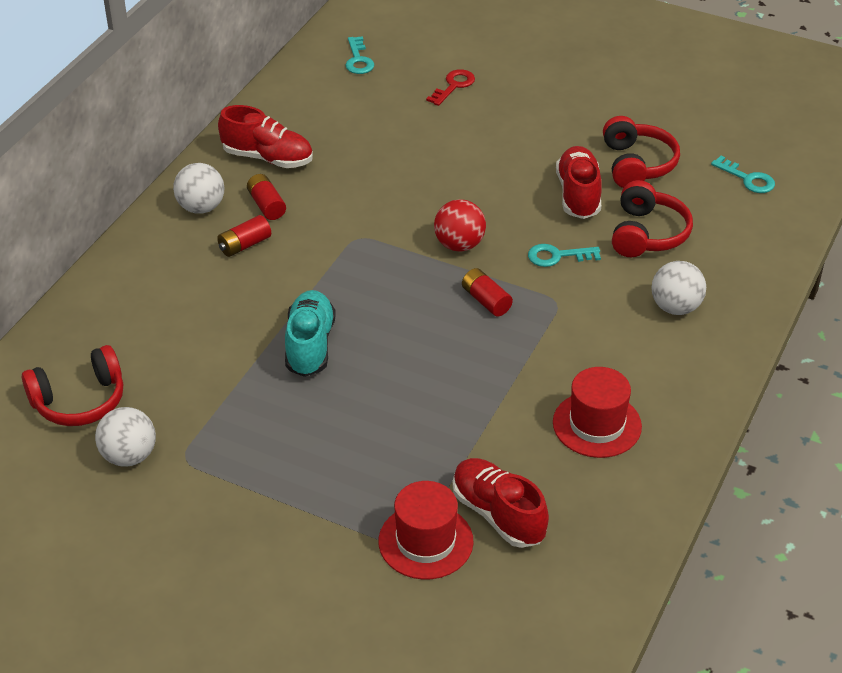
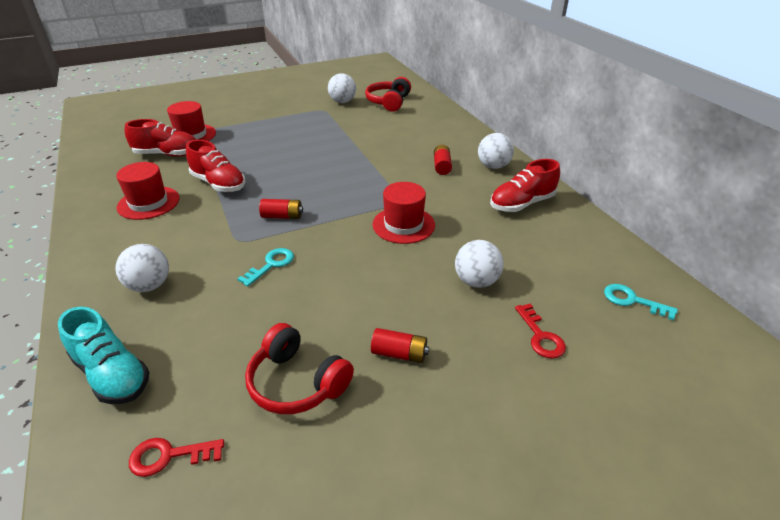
camera: 130 degrees right, 5 degrees down
red battery [247,174,286,220] -> red battery moved to [371,328,429,363]
turquoise shoe [285,290,336,377] -> turquoise shoe moved to [58,307,150,404]
red ball [434,199,486,252] -> none
red shoe [556,146,602,219] -> red shoe moved to [186,140,246,192]
red headphones [612,180,693,257] -> none
turquoise key [711,156,775,193] -> red key [129,438,224,477]
none -> red hat [372,182,435,244]
none -> white ball [455,240,504,288]

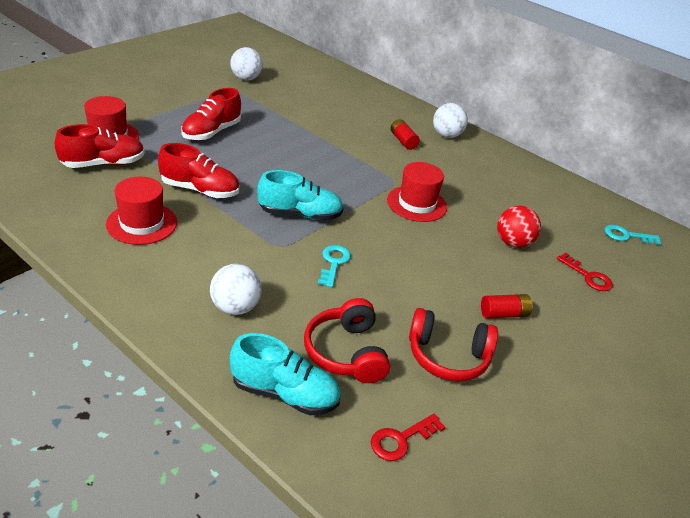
camera: 30 degrees left, 0 degrees up
red battery [259,199,303,219] -> turquoise shoe [257,170,344,220]
red headphones [365,77,411,112] -> red headphones moved to [304,298,390,383]
white ball [455,240,504,288] -> red ball [497,206,541,248]
red shoe [490,159,560,212] -> red shoe moved to [181,88,241,141]

